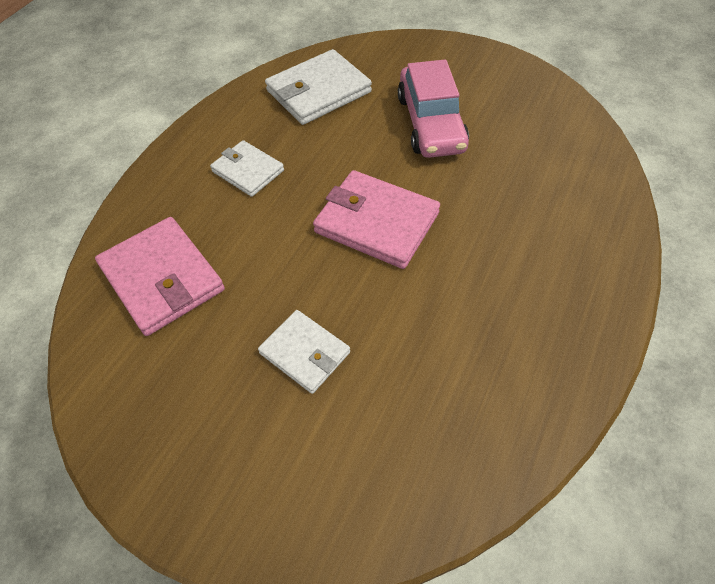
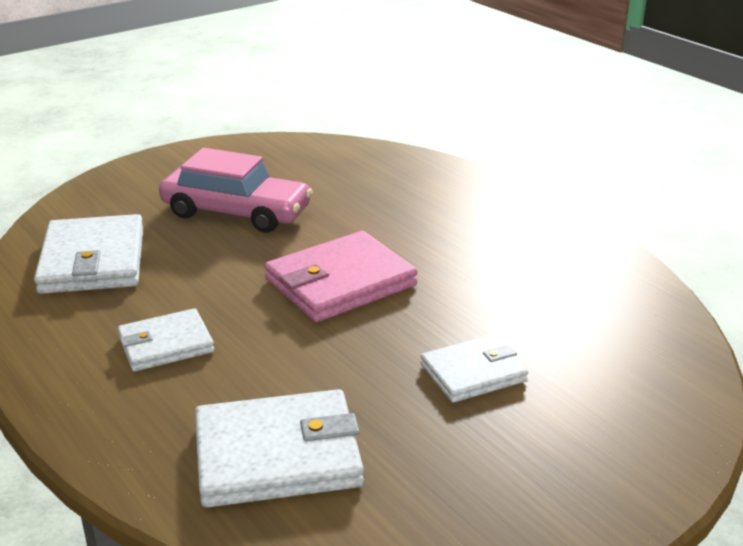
camera: 65 degrees left, 25 degrees down
pink wallet [95,217,225,336] -> white wallet [195,389,364,508]

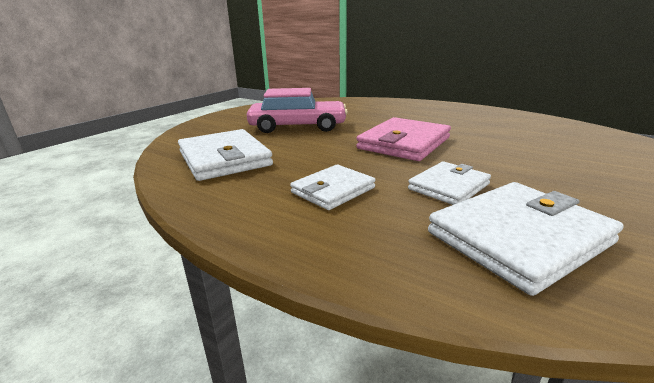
camera: 20 degrees left, 5 degrees down
white wallet [420,335,528,403] -> white wallet moved to [408,161,491,205]

